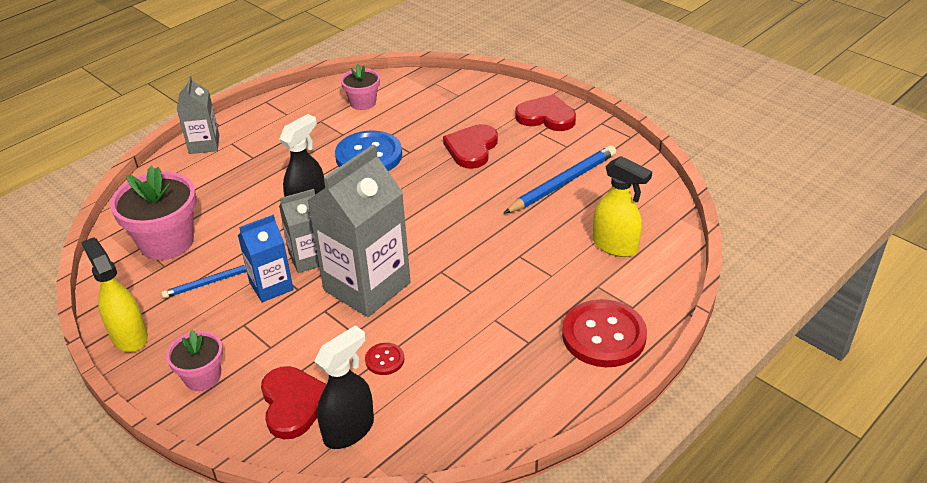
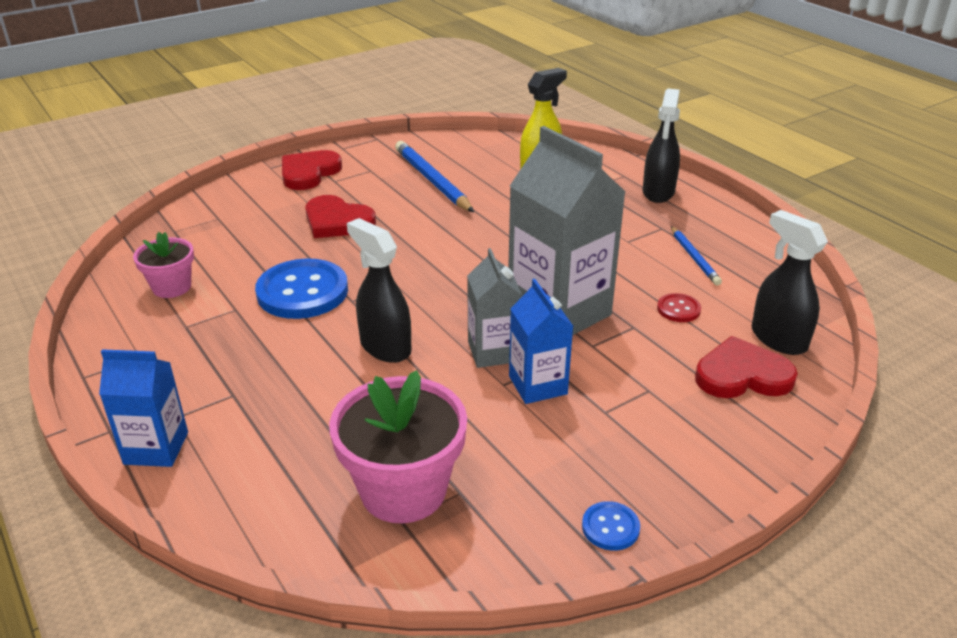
camera: 80 degrees left, 5 degrees down
yellow spray bottle [81,237,148,352] -> blue button [582,501,640,551]
blue pencil [161,265,246,298] -> blue pencil moved to [671,226,722,286]
pink flower pot [166,330,223,391] -> none
grey carton [177,76,219,154] -> blue carton [99,349,188,467]
red button [562,299,647,367] -> black spray bottle [642,89,680,203]

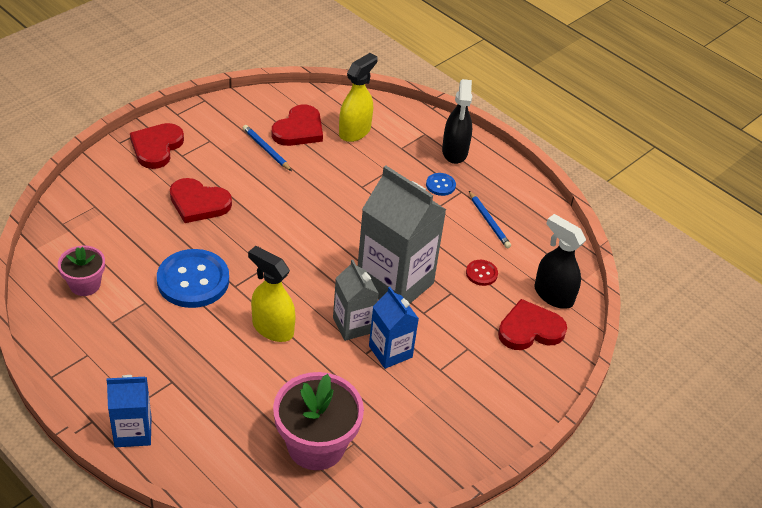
camera: 15 degrees left, 10 degrees up
black spray bottle [347,218,411,363] -> yellow spray bottle [248,246,296,342]
blue pencil [395,141,474,212] -> blue pencil [243,125,292,171], size x0.58
blue button [582,501,640,551] -> blue button moved to [426,173,456,196]
none -> red heart [272,104,323,146]

